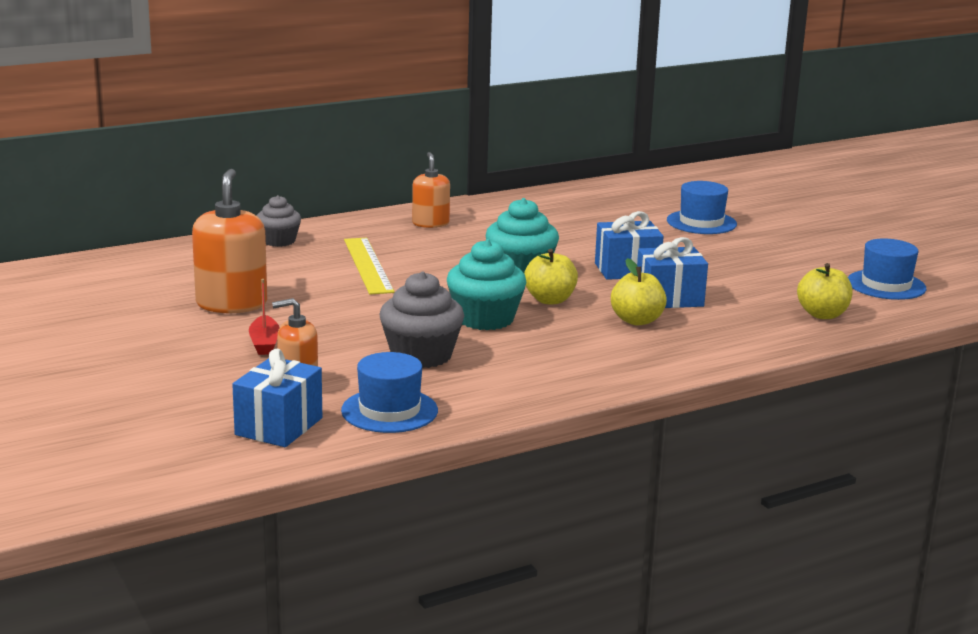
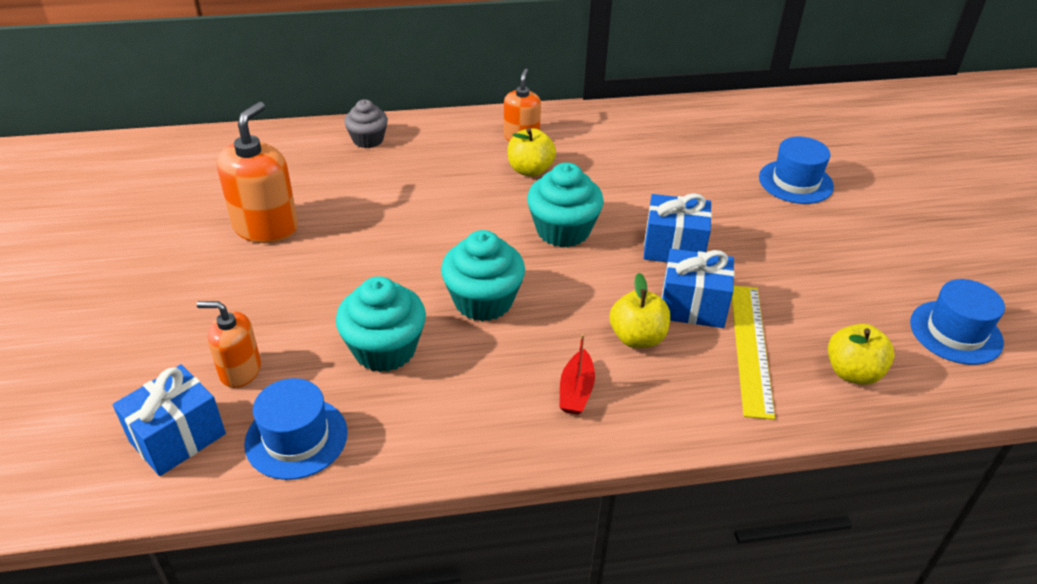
camera: 20 degrees right, 20 degrees up
red boat [249,279,280,355] -> red boat moved to [560,334,595,415]
yellow ruler [344,238,395,294] -> yellow ruler moved to [732,286,775,420]
grey cupcake [380,271,464,368] -> turquoise cupcake [336,276,426,372]
yellow apple [524,249,578,304] -> yellow apple moved to [508,128,556,177]

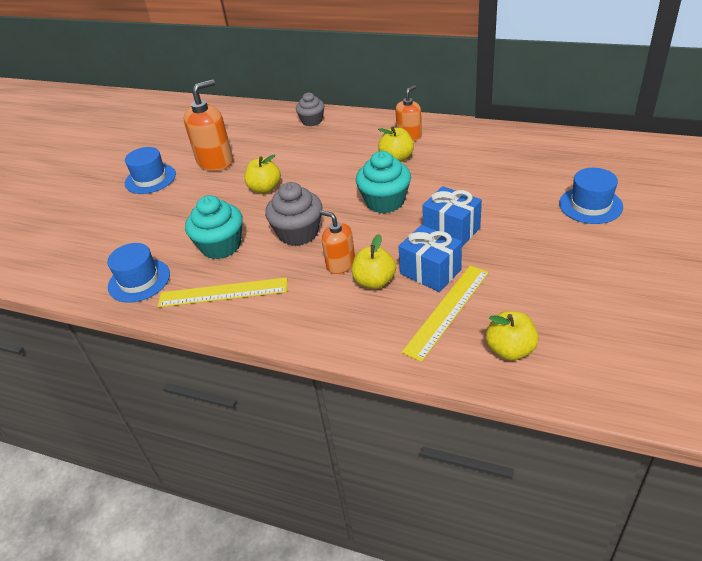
camera: 35 degrees right, 0 degrees up
blue gift [112,364,226,476] -> none
orange soap dispenser [197,301,261,388] -> orange soap dispenser moved to [320,210,355,274]
turquoise cupcake [441,230,525,321] -> grey cupcake [265,182,322,246]
red boat [560,334,595,415] -> none
blue hat [910,279,1005,365] -> blue hat moved to [125,147,176,194]
none -> yellow ruler [158,277,287,307]
none -> yellow apple [244,155,281,194]

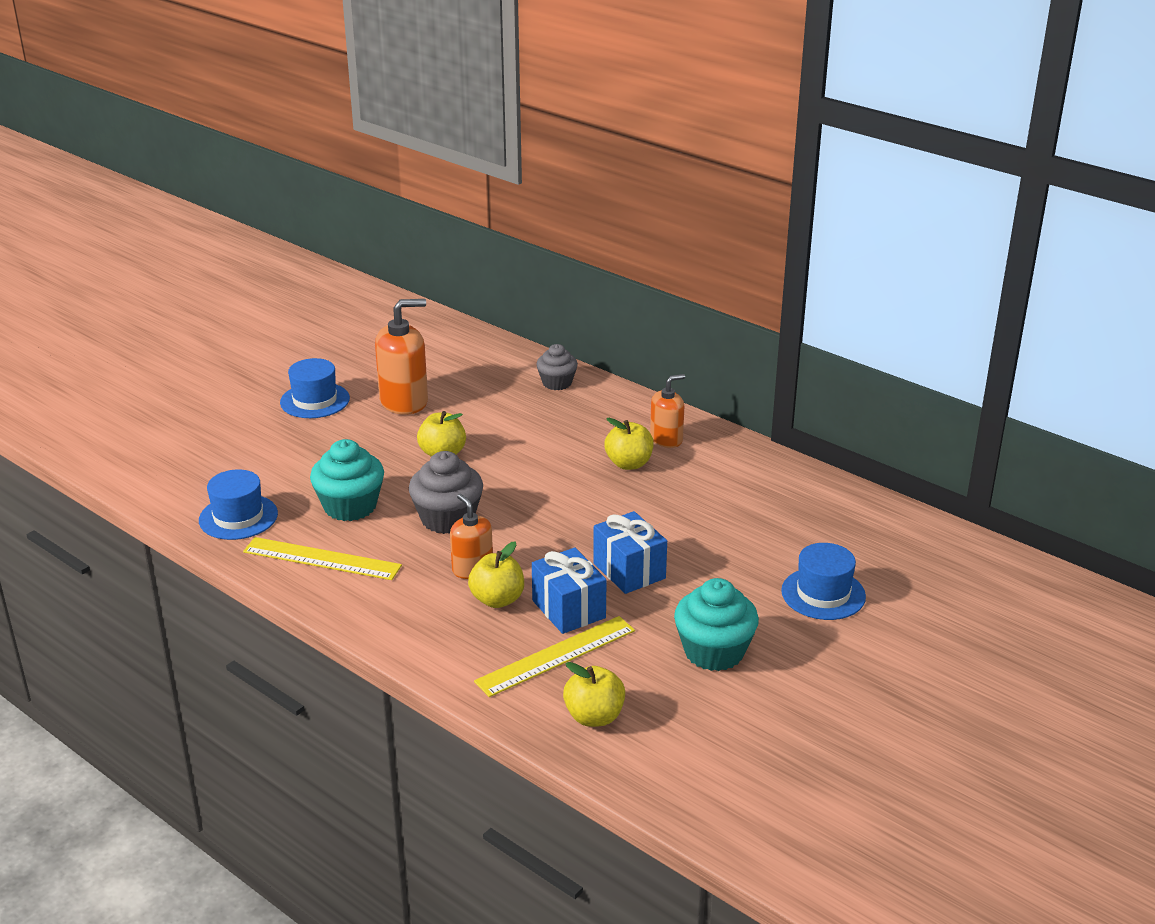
camera: 15 degrees right, 10 degrees down
turquoise cupcake [356,151,411,213] -> turquoise cupcake moved to [674,578,759,671]

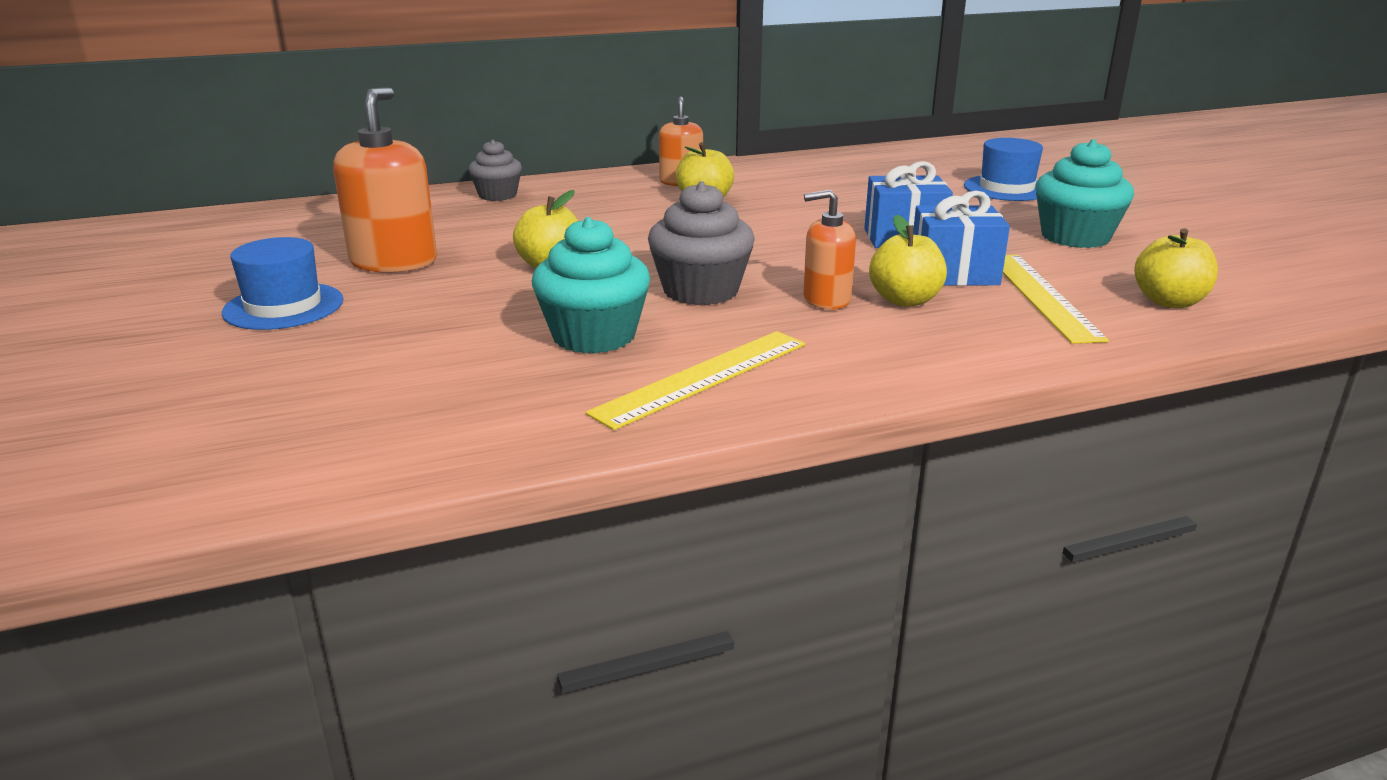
camera: 60 degrees left, 5 degrees down
blue hat [199,469,278,540] -> none

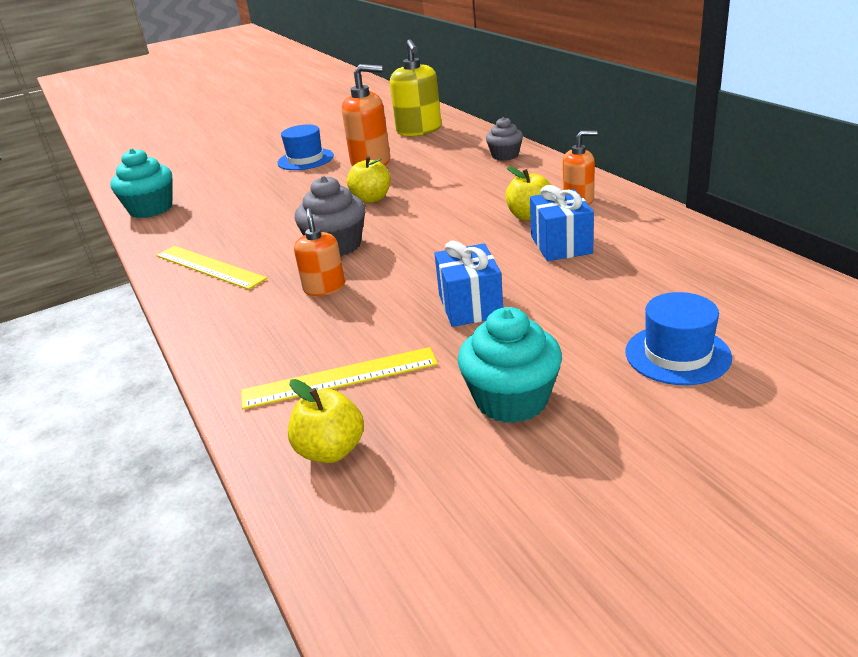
camera: 85 degrees right, 5 degrees up
turquoise cupcake [532,217,650,354] -> turquoise cupcake moved to [110,148,173,218]
yellow apple [869,215,947,307] -> none
blue gift [913,191,1010,286] -> blue gift moved to [530,185,594,261]
none -> yellow soap dispenser [390,39,441,136]

